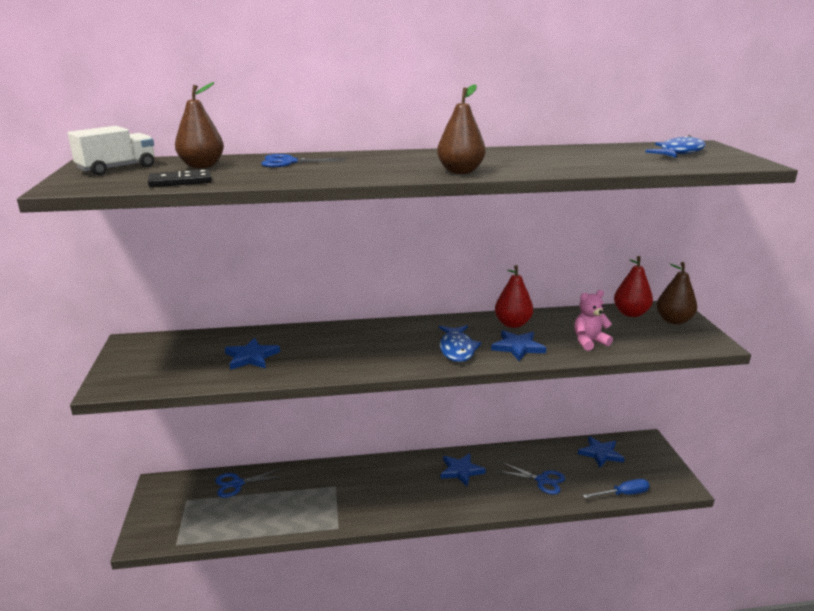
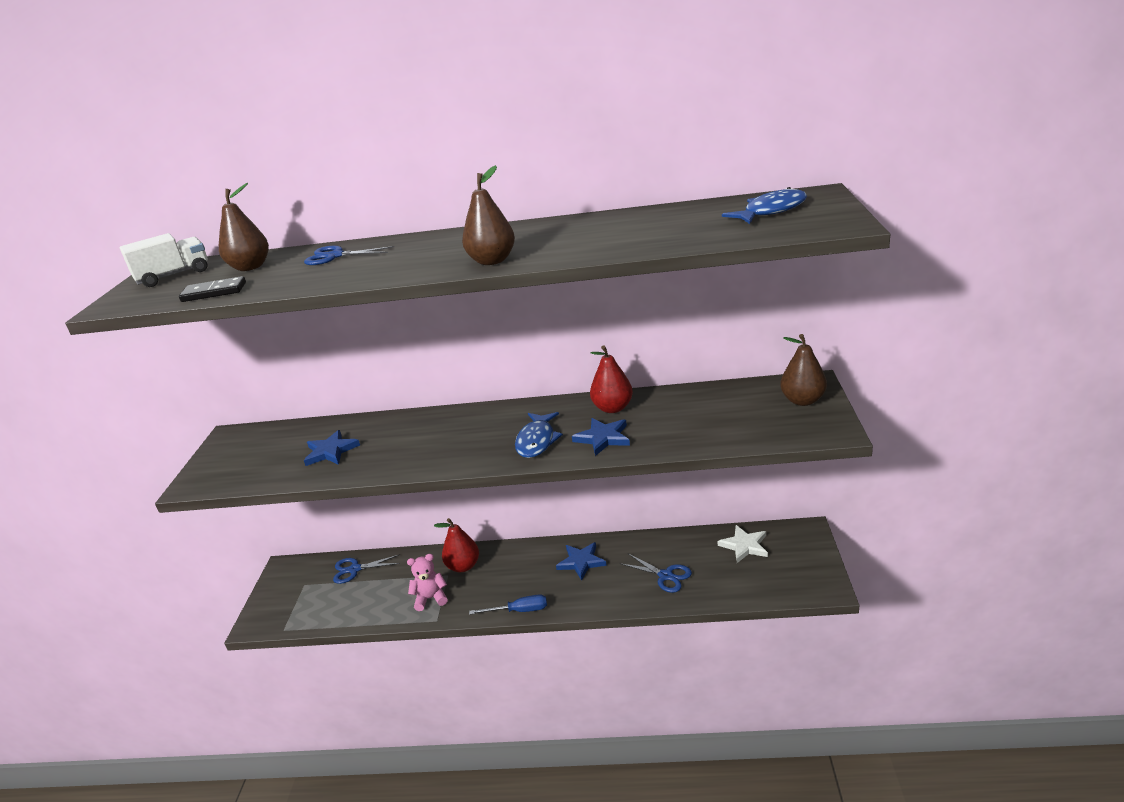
camera: 15 degrees right, 5 degrees up
pink teddy bear [574,290,613,351] -> pink teddy bear moved to [407,554,448,611]
blue star [578,436,625,468] -> white star [718,525,768,563]
blue screwdriver [583,479,650,498] -> blue screwdriver moved to [469,594,547,615]
red pear [614,256,653,317] -> red pear moved to [434,518,479,572]

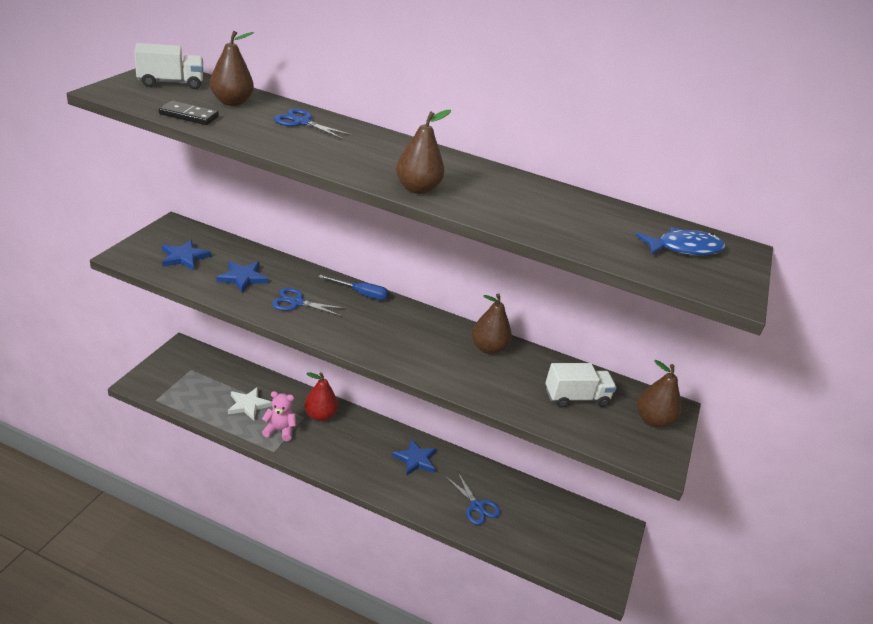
camera: 10 degrees right, 5 degrees up
blue scissors [333,554,400,584] -> blue scissors moved to [272,287,347,316]
blue screwdriver [469,594,547,615] -> blue screwdriver moved to [319,275,389,300]
blue fish [515,412,563,458] -> none
blue star [572,418,630,456] -> blue star moved to [162,240,211,271]
red pear [590,345,633,413] -> brown pear [472,293,512,354]
white star [718,525,768,563] -> white star moved to [228,387,272,421]
none -> white truck [545,363,617,408]

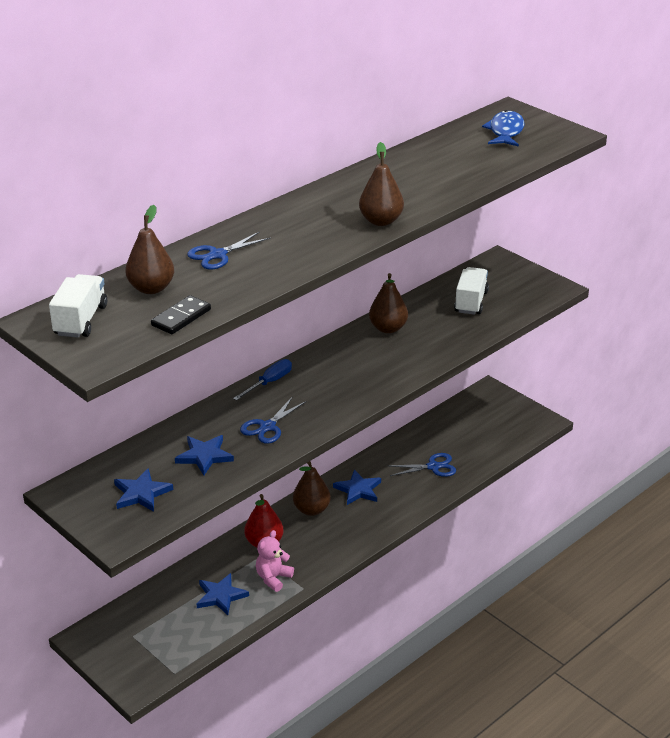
camera: 60 degrees left, 0 degrees up
white star [228,387,272,421] -> blue star [197,573,249,615]
brown pear [637,360,681,428] -> brown pear moved to [293,461,331,516]

